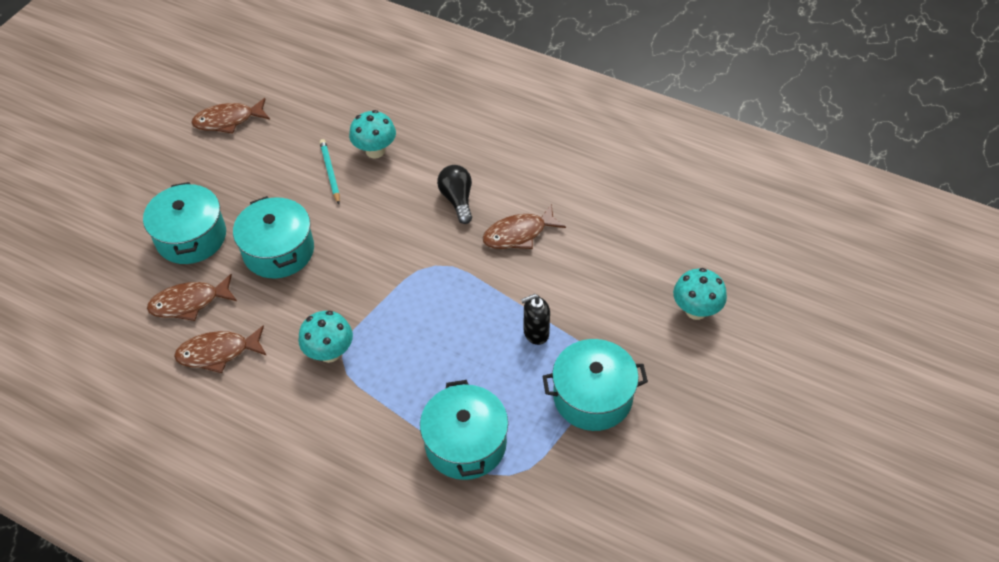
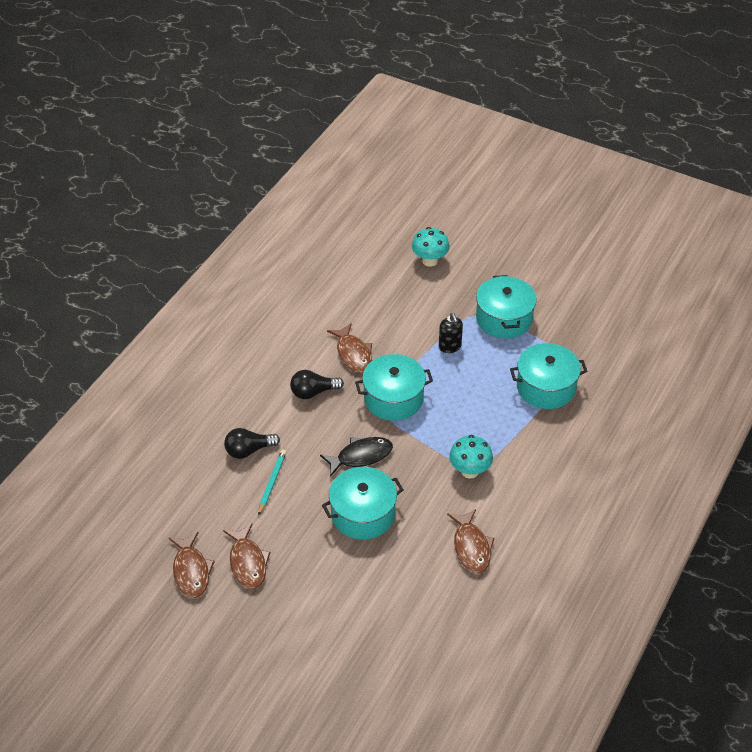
camera: 90 degrees left, 5 degrees down
turquoise pot [143,182,226,264] -> turquoise pot moved to [355,354,433,421]
brown fish [147,274,237,321] -> brown fish moved to [223,524,271,589]
turquoise pencil [319,139,340,204] -> turquoise pencil turned 120 degrees clockwise [258,450,287,516]
turquoise mushroom [349,110,396,158] -> black light bulb [224,428,280,459]
none -> black fish [320,437,393,477]

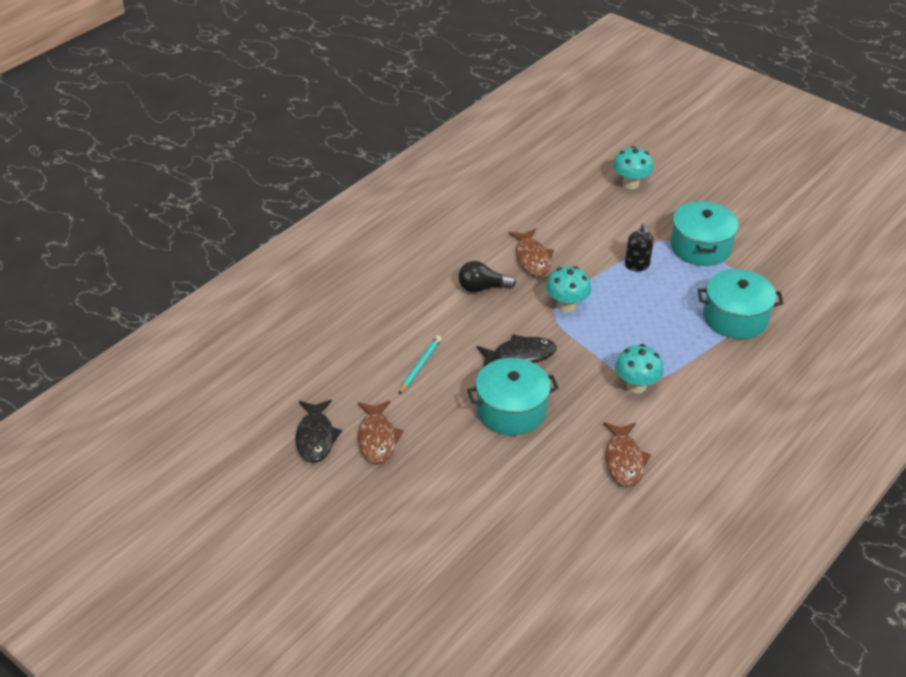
camera: 10 degrees right, 5 degrees down
brown fish [169,532,215,598] -> black fish [296,400,342,463]
black light bulb [224,428,280,459] -> none
turquoise pot [355,354,433,421] -> turquoise mushroom [546,266,591,312]

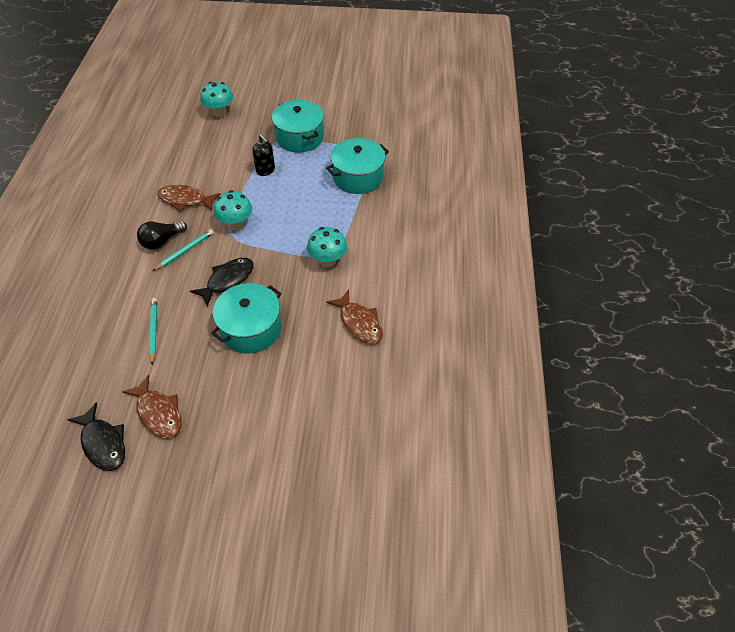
camera: 35 degrees left, 10 degrees up
brown fish [509,228,554,276] -> brown fish turned 150 degrees clockwise [157,185,221,211]
none -> turquoise pencil [153,229,214,271]

